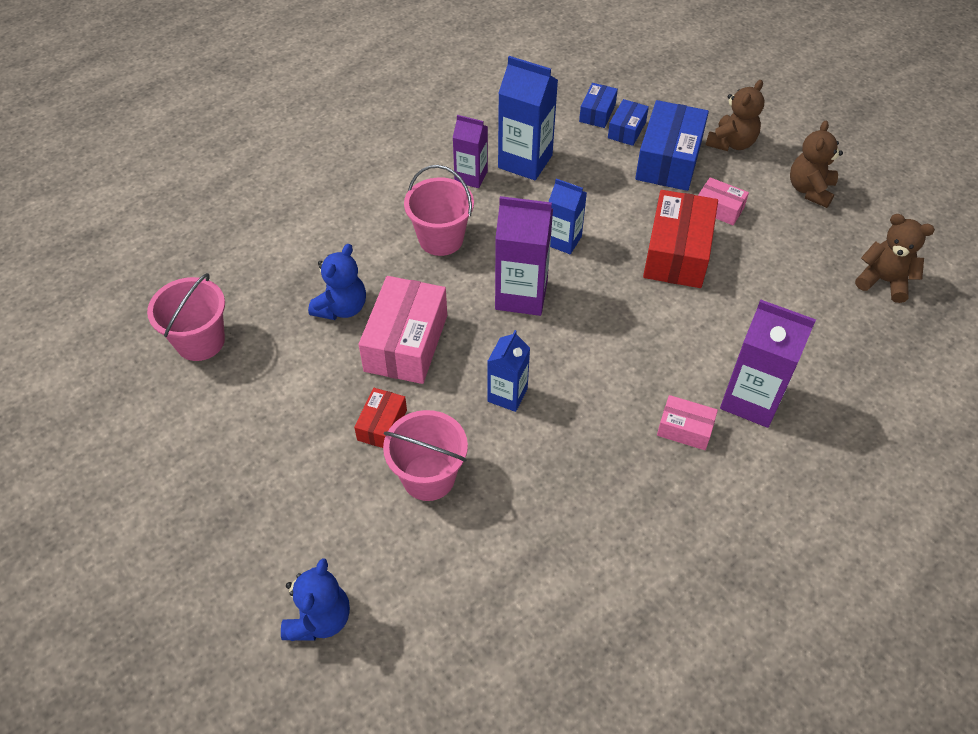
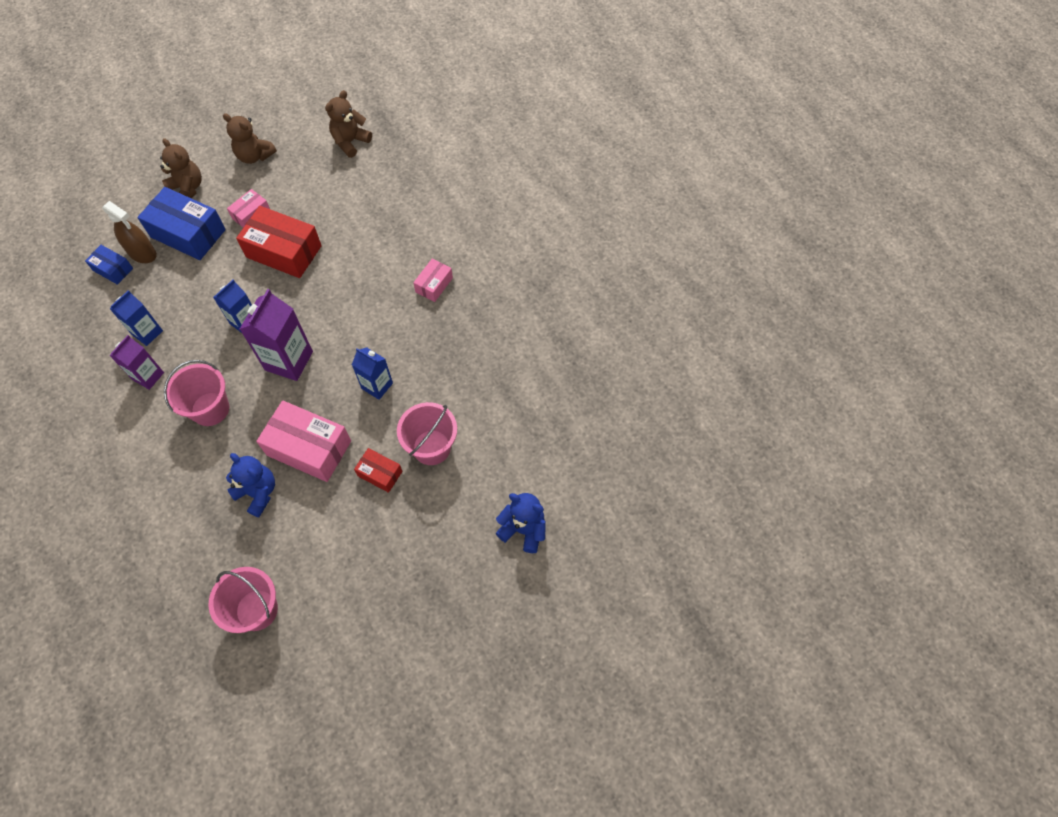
camera: 80 degrees left, 10 degrees up
blue carton [498,56,558,180] -> blue carton [110,290,163,346], size x0.62
blue box [608,99,649,146] -> brown spray bottle [102,201,157,263]
purple carton [720,299,816,428] -> none

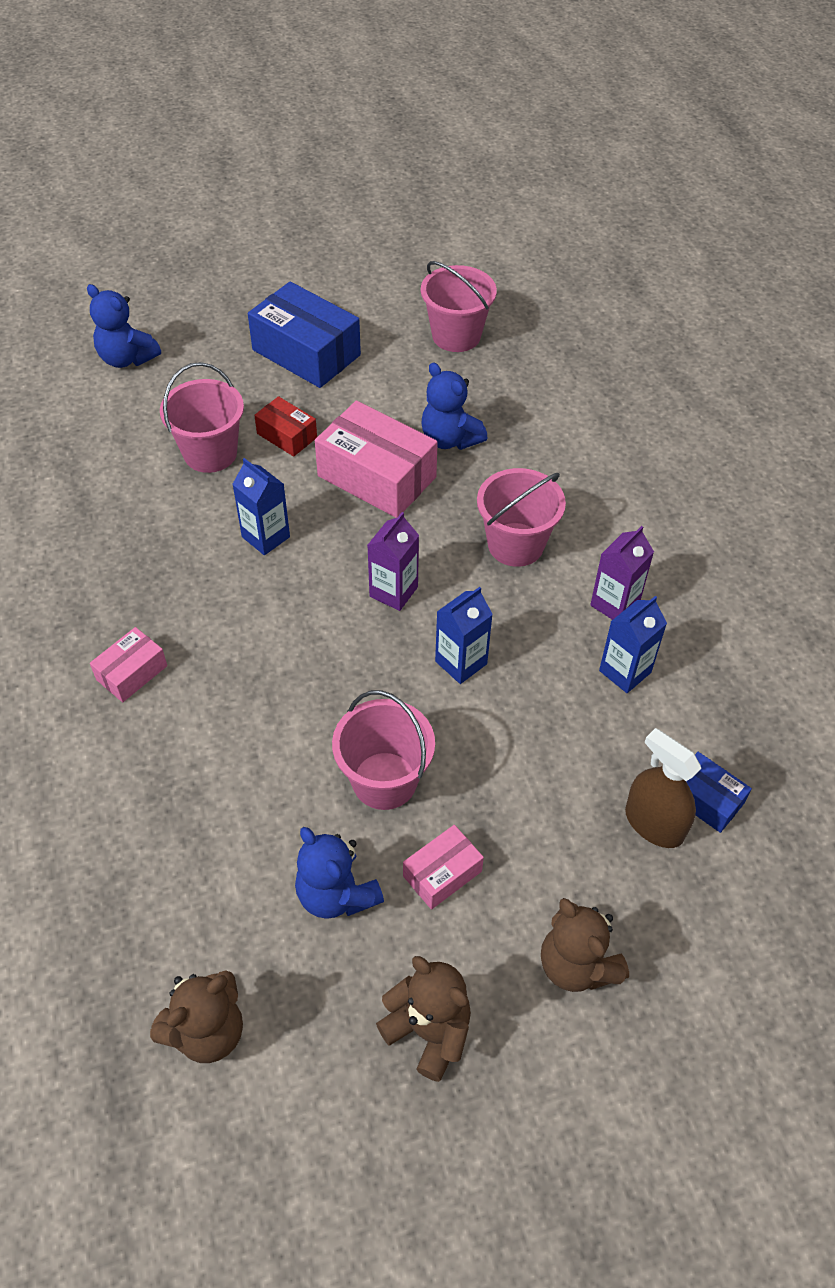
camera: 170 degrees left, 10 degrees down
blue box [137,187,226,260] -> blue box moved to [248,282,361,388]
red box [236,206,322,278] -> pink bucket [332,690,435,810]
purple carton [240,289,313,381] -> purple carton [367,512,419,611], size x0.62
none -> blue teddy bear [295,827,384,919]

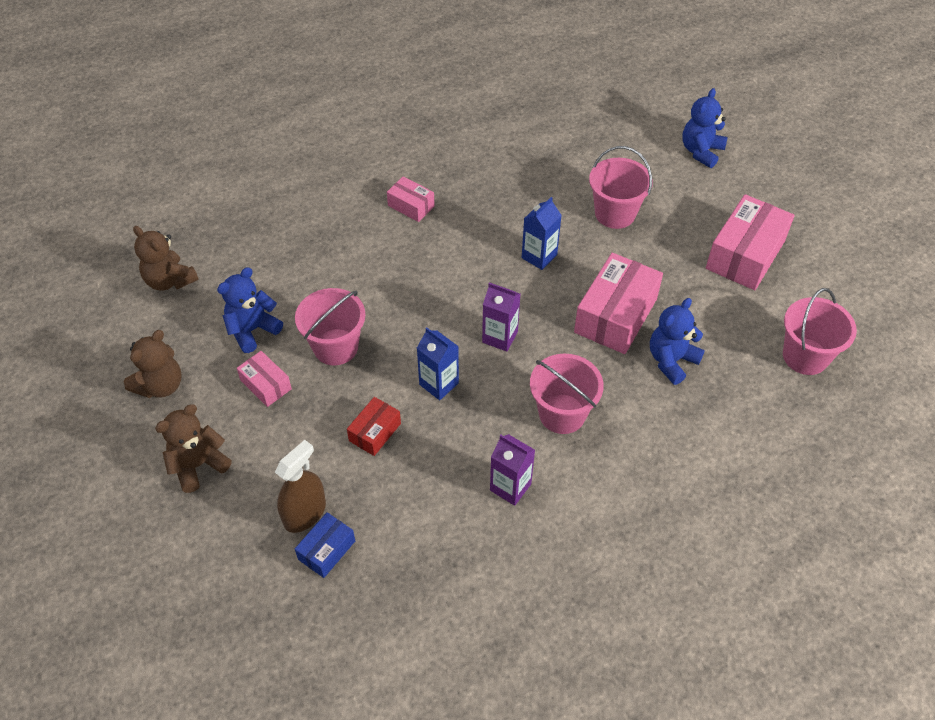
camera: 85 degrees right, 0 degrees up
blue box [248,282,361,388] -> pink box [706,194,795,290]
red box [254,396,317,457] -> red box moved to [347,397,401,456]
blue carton [599,596,667,693] -> none

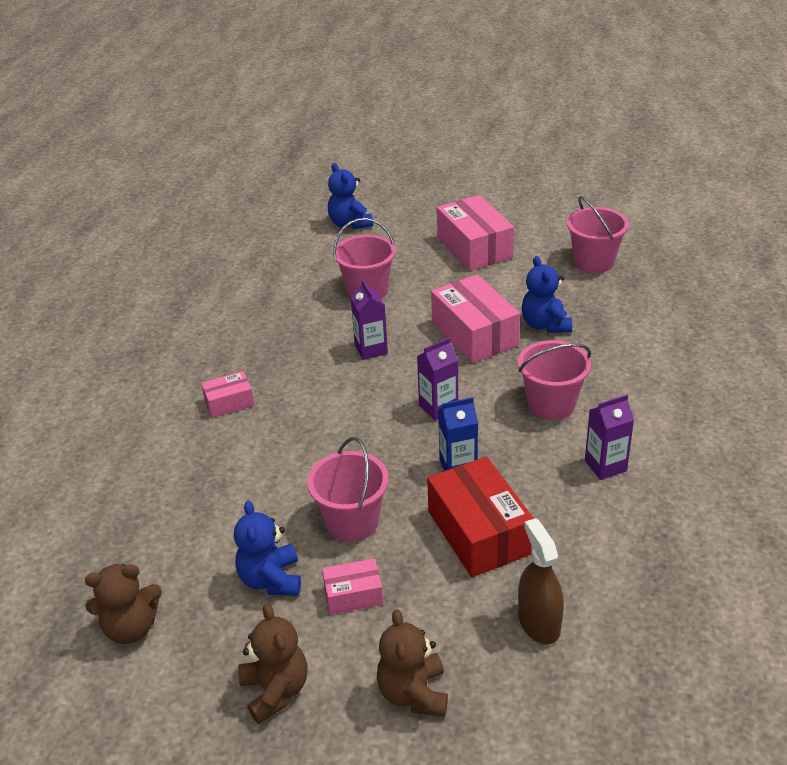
camera: 55 degrees left, 15 degrees down
blue box [295,512,355,578] -> none
red box [347,397,401,456] -> red box [427,457,534,577], size x1.90
blue carton [522,197,562,270] -> purple carton [351,279,388,360]

